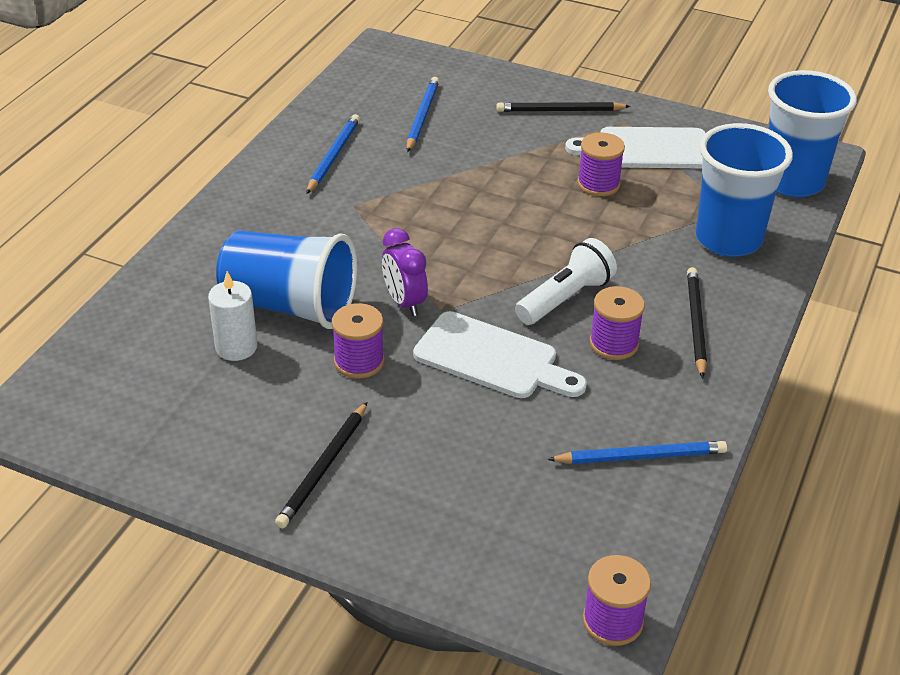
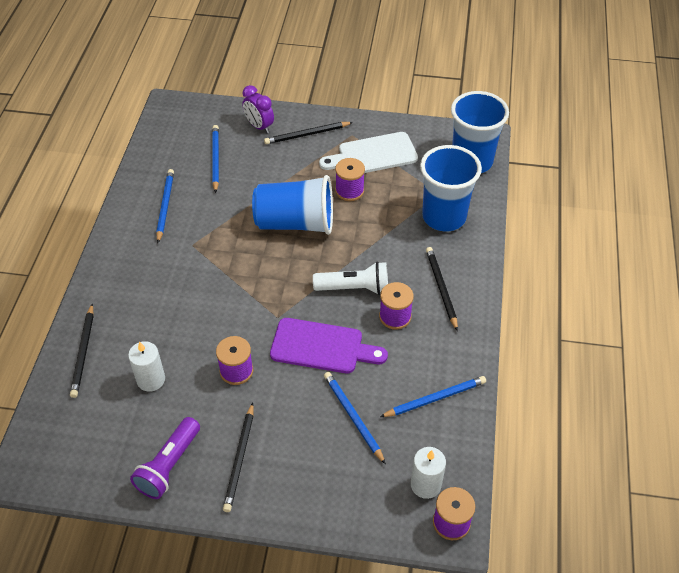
camera: 15 degrees left, 10 degrees up
blue cup [216,231,357,329] -> blue cup moved to [252,175,333,235]
purple clock [382,228,428,316] -> purple clock moved to [242,85,274,134]
white cutting board [413,311,587,398] -> purple cutting board [270,318,388,373]
white flashlight [515,238,617,325] -> white flashlight turned 60 degrees clockwise [313,262,388,295]
none -> black pencil [70,304,94,398]
none -> purple flashlight [130,417,200,499]
none -> blue pencil [324,372,386,464]
none -> white candle [411,447,446,499]

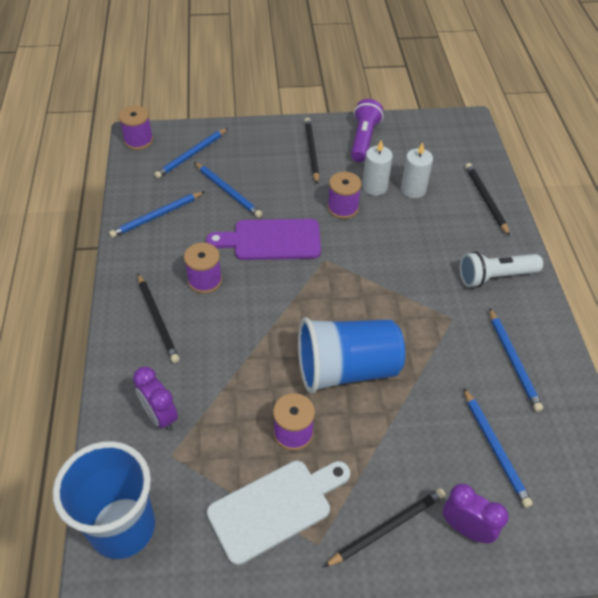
camera: 165 degrees right, 0 degrees up
white flashlight [313,262,388,295] -> white flashlight moved to [460,251,543,288]
white candle [411,447,446,499] -> white candle moved to [362,139,393,196]
blue cup [420,145,482,232] -> purple clock [133,367,178,431]
none -> blue pencil [154,128,228,179]

